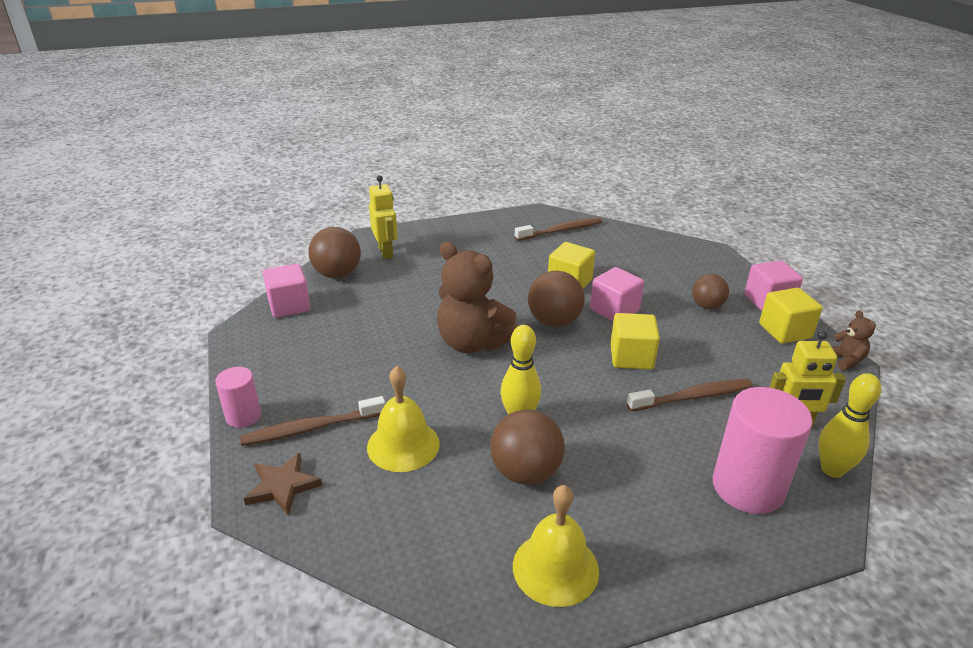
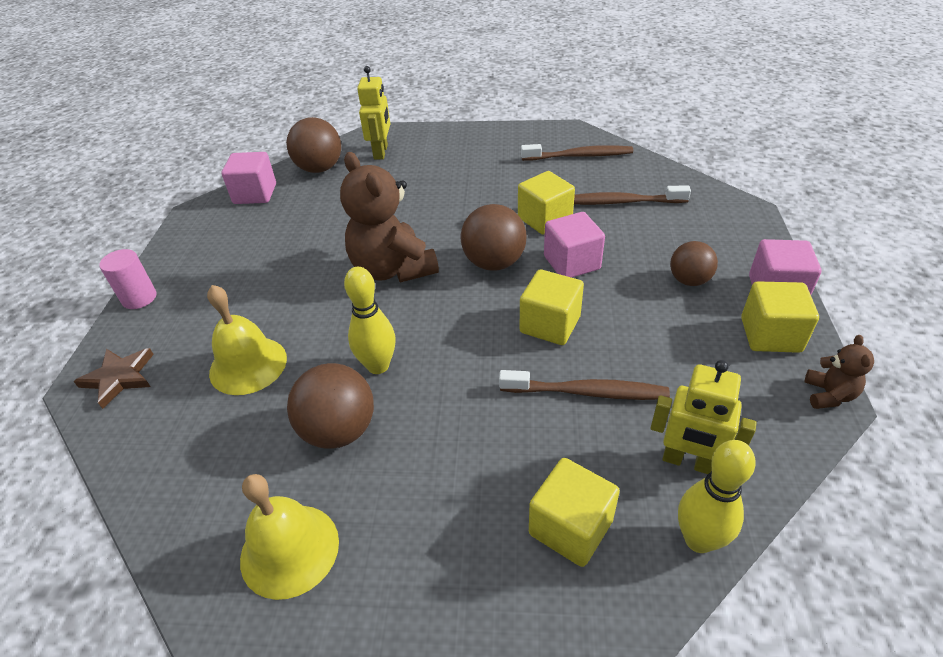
camera: 25 degrees right, 10 degrees up
brown toothbrush [240,396,385,446] -> brown toothbrush moved to [574,185,691,205]
pink cylinder [712,387,812,514] -> yellow cube [529,458,620,567]

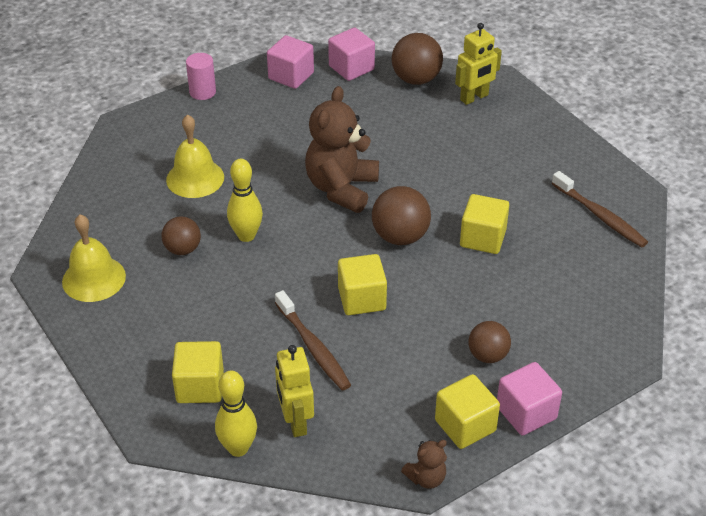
camera: 50 degrees right, 0 degrees up
brown star [74,348,154,409] -> none
brown ball [287,363,374,449] -> brown ball [161,217,201,255], size x0.65
pink cube [544,212,605,278] -> pink cube moved to [267,35,314,89]
brown toothbrush [574,185,691,205] -> none

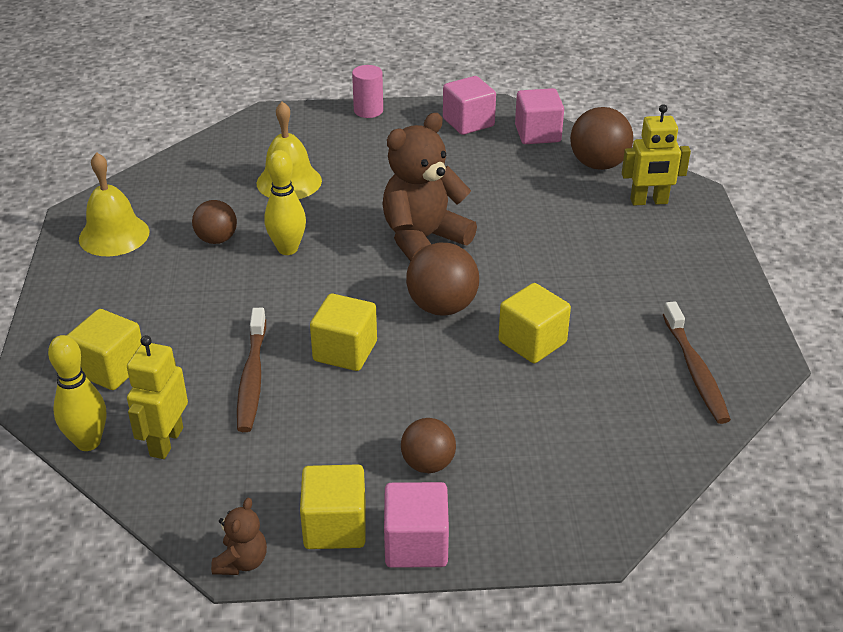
camera: 30 degrees right, 5 degrees down
brown teddy bear [401,440,447,489] -> brown teddy bear turned 75 degrees counterclockwise [211,498,267,575]

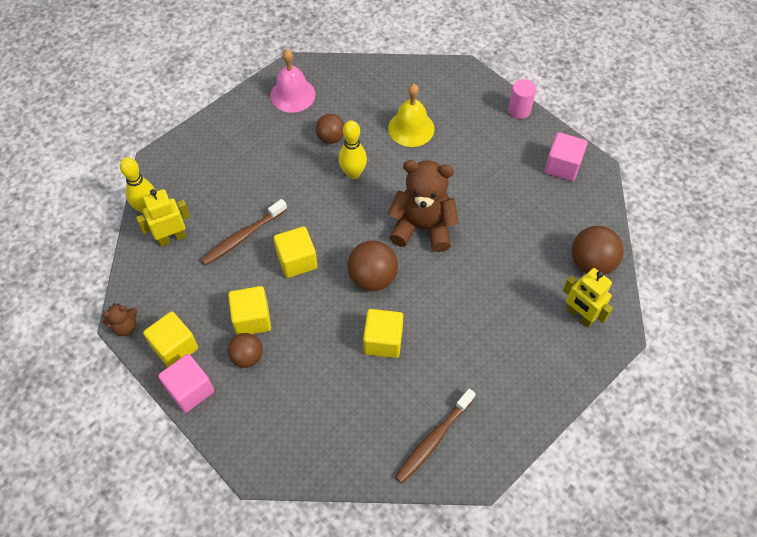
camera: 50 degrees right, 20 degrees up
yellow cube [67,309,142,390] -> yellow cube moved to [228,286,271,335]
yellow bell [79,152,149,256] -> pink bell [270,49,316,113]
pink cube [515,88,564,144] -> none

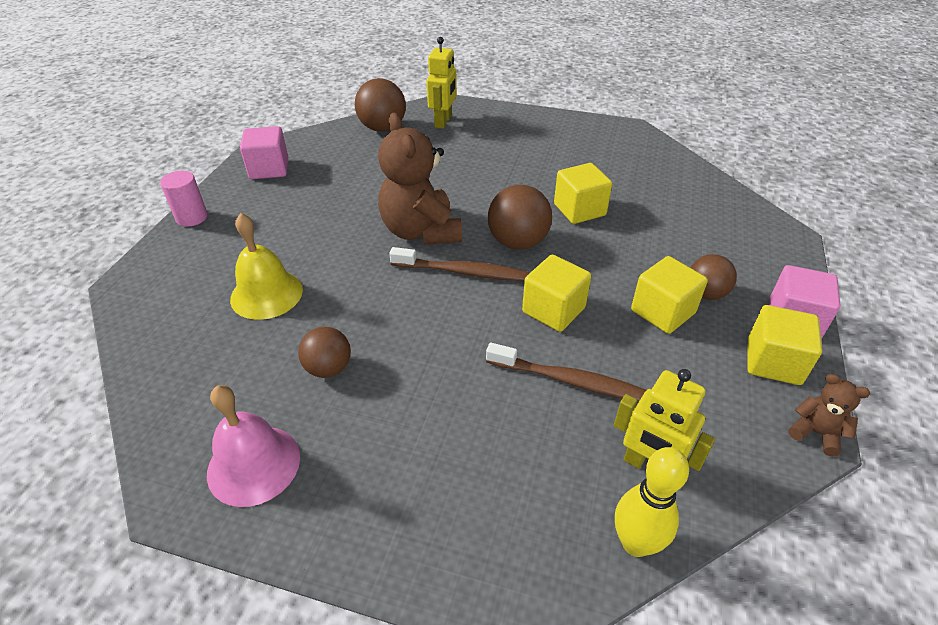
camera: 120 degrees left, 15 degrees down
yellow bowling pin [339,121,367,179] -> none
brown toothbrush [395,389,476,484] -> brown toothbrush moved to [389,247,528,281]

